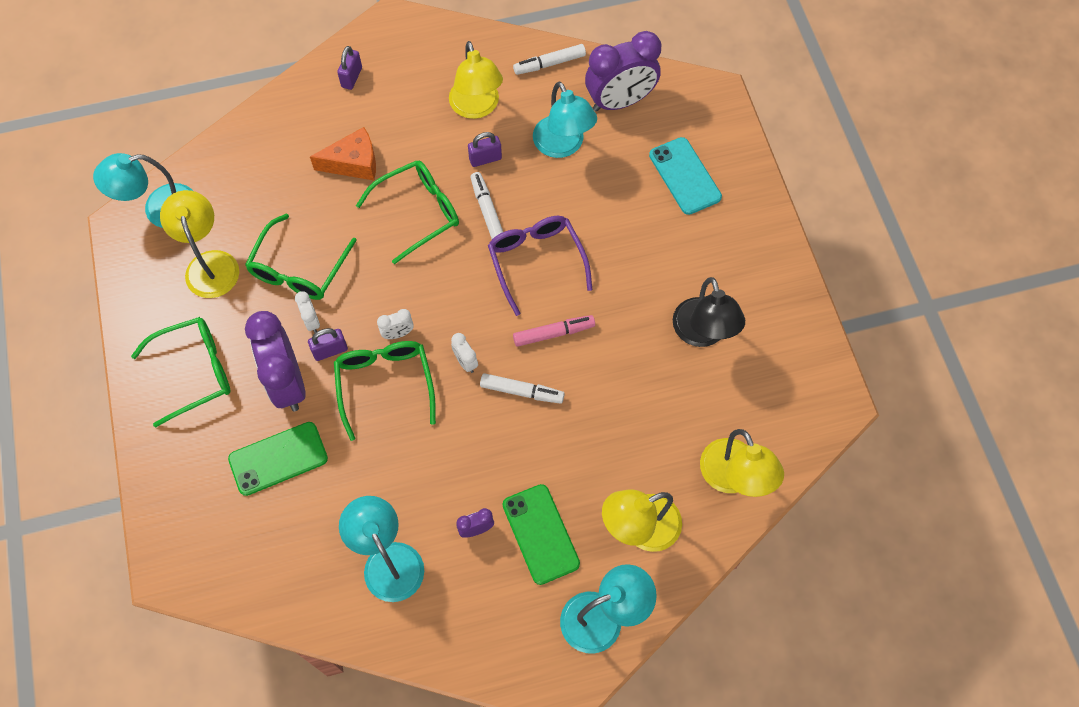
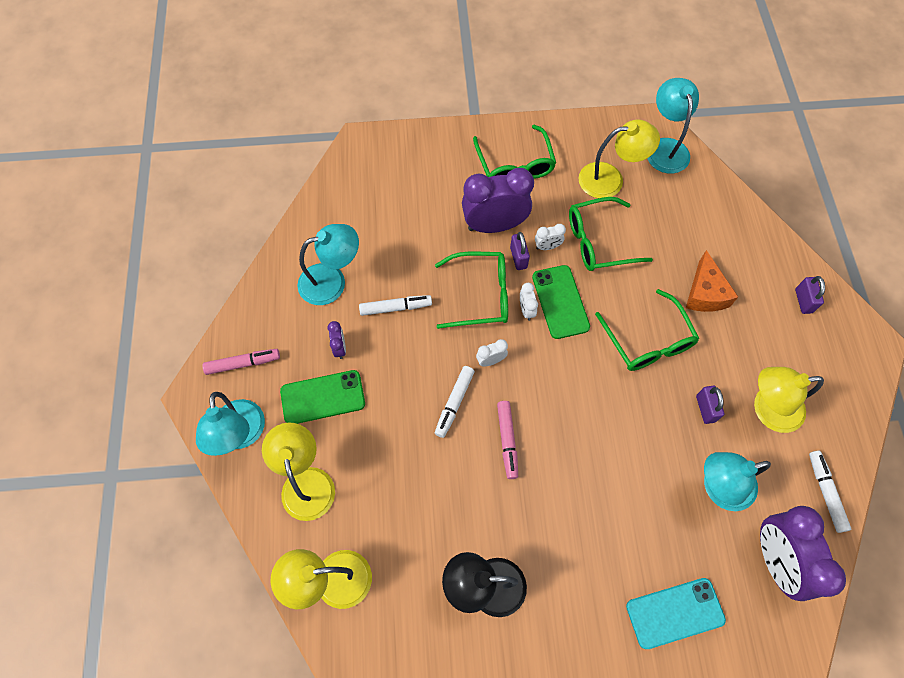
camera: 100 degrees right, 0 degrees up
green phone [228,422,328,496] -> green phone moved to [532,265,590,339]
green glasses [245,214,357,300] -> green glasses turned 45 degrees counterclockwise [569,197,653,271]
purple padlock [337,46,362,90] -> purple padlock turned 60 degrees clockwise [795,276,825,314]
white marker [470,172,503,239] -> white marker moved to [359,295,432,316]
purple glasses [488,216,593,316] -> none
none -> pink marker [202,349,280,375]

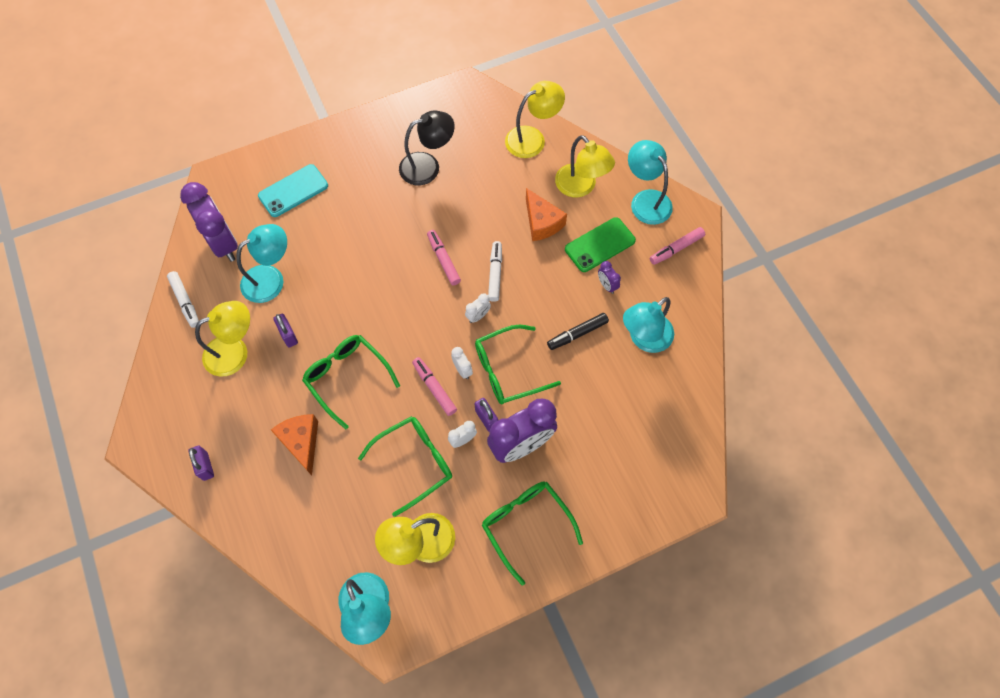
camera: 160 degrees right, 0 degrees up
white marker [359,295,432,316] -> black marker [547,313,609,350]
green phone [532,265,590,339] -> pink marker [412,357,457,416]
none -> orange cheese [526,188,567,241]

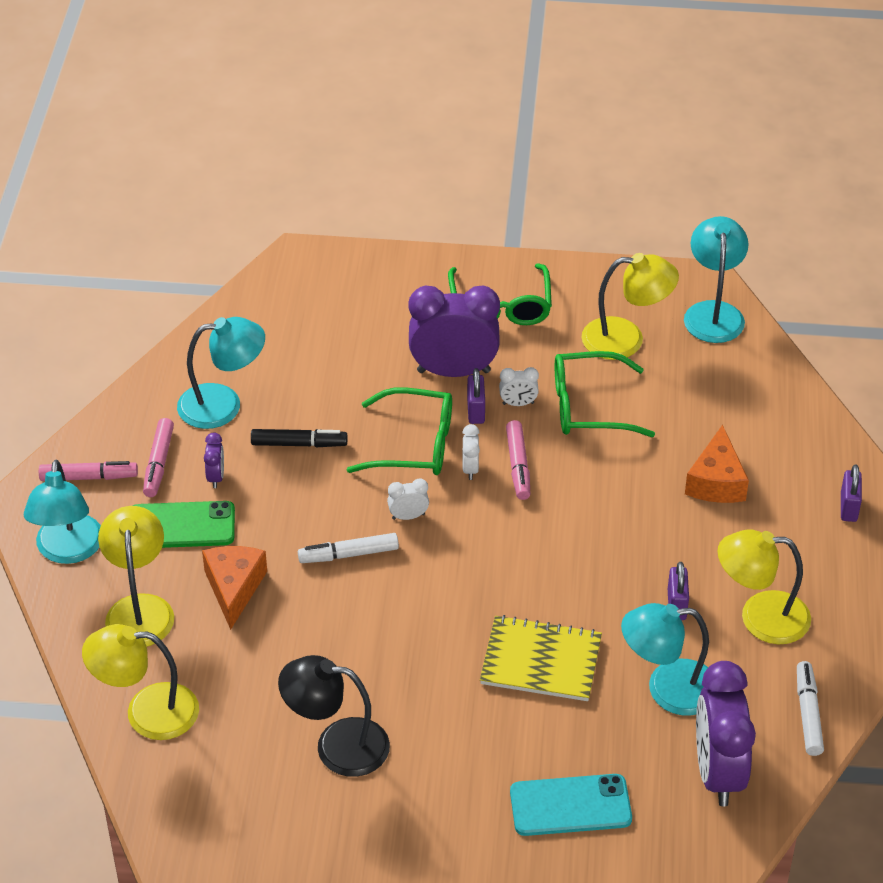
camera: 150 degrees left, 20 degrees down
green glasses [302,335,400,429] -> none
pink marker [427,230,461,285] -> pink marker moved to [143,418,174,497]
white marker [488,241,502,302] -> white marker turned 45 degrees clockwise [298,533,399,563]
none -> yellow notebook [480,615,602,701]

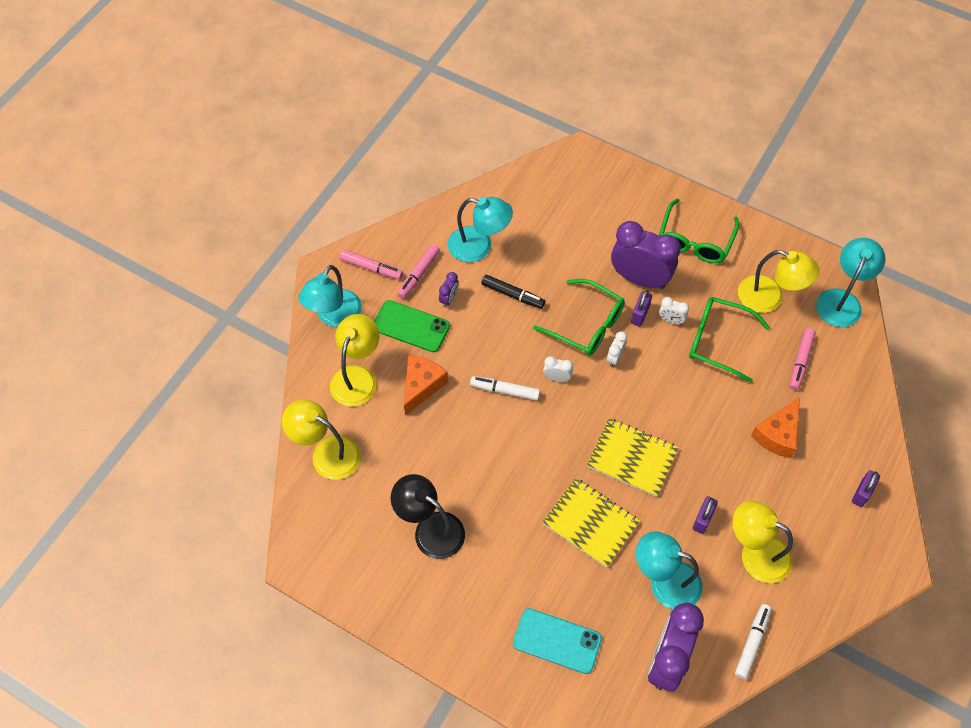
camera: 25 degrees right, 15 degrees up
pink marker [506,420,530,500] -> pink marker moved to [790,328,816,390]
none -> yellow notebook [587,418,679,497]

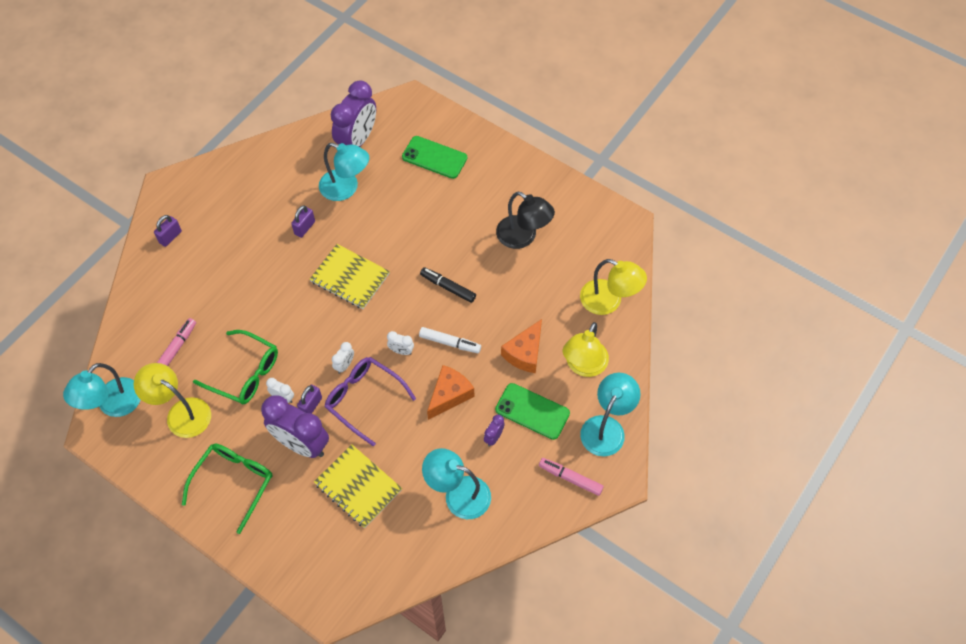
camera: 175 degrees left, 0 degrees up
pink marker [397,244,440,299] -> none
black marker [481,275,545,309] -> black marker moved to [420,267,476,303]
turquoise phone [513,608,602,674] -> green phone [402,136,467,179]
green glasses [533,279,625,356] -> purple glasses [325,357,416,446]
yellow notebook [542,478,640,568] -> yellow notebook moved to [314,444,402,528]
yellow lamp [733,501,793,583] -> none
white marker [735,604,772,680] -> none
orange cheese [751,398,800,458] -> orange cheese moved to [427,365,474,420]

